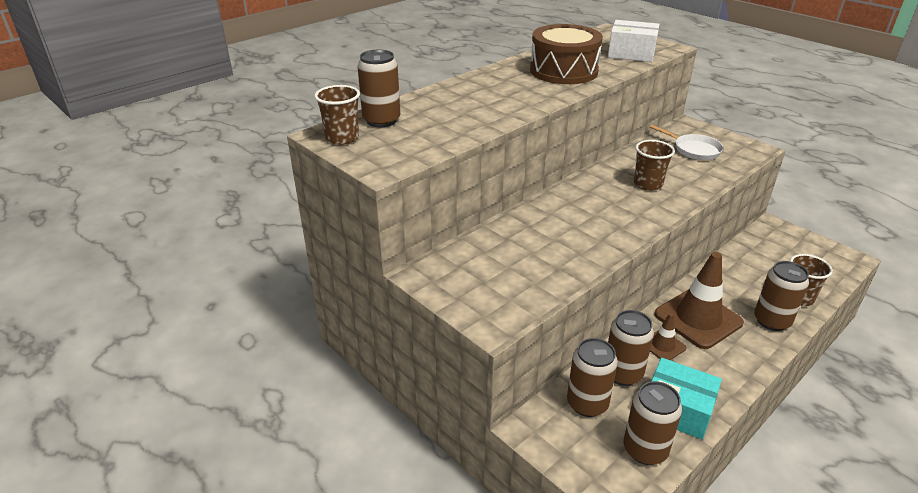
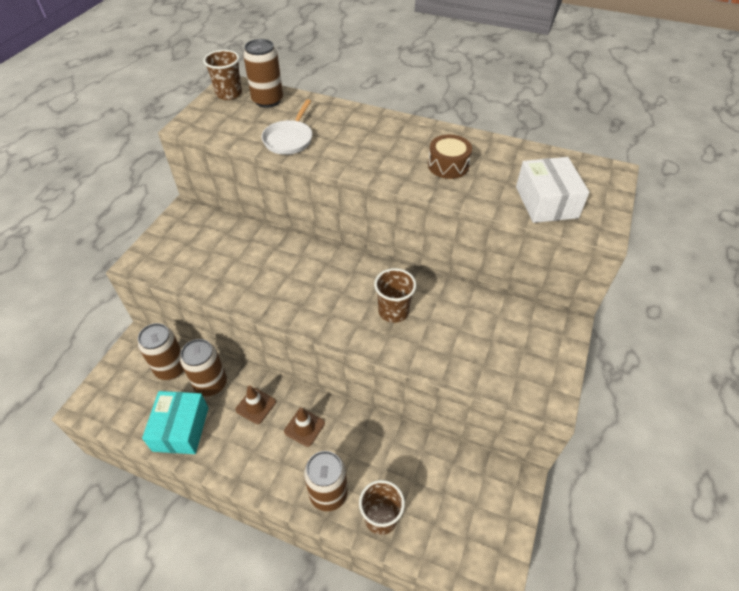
camera: 65 degrees right, 15 degrees up
brown drum [530,24,603,84] -> brown drum [428,135,472,179], size x0.55
brown can [624,381,682,465] -> none
white pan [650,125,723,160] -> white pan moved to [262,99,312,155]
brown traffic cone [654,252,744,349] -> brown traffic cone [284,408,325,447], size x0.49

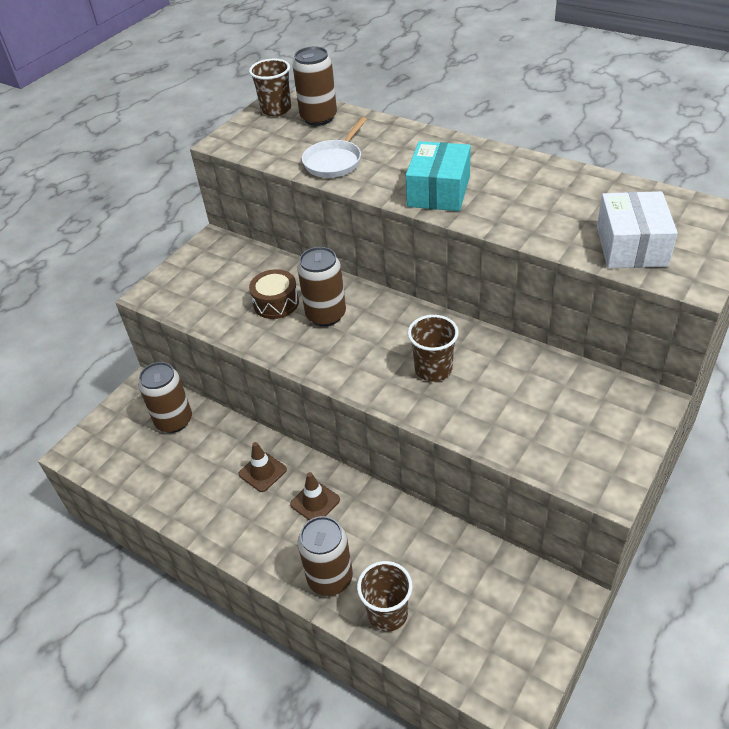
camera: 15 degrees right, 5 degrees down
turquoise box [142,391,208,454] -> turquoise box moved to [406,141,471,211]
brown can [180,339,227,396] -> brown can moved to [297,247,346,326]
brown drum [428,135,472,179] -> brown drum moved to [249,269,299,319]

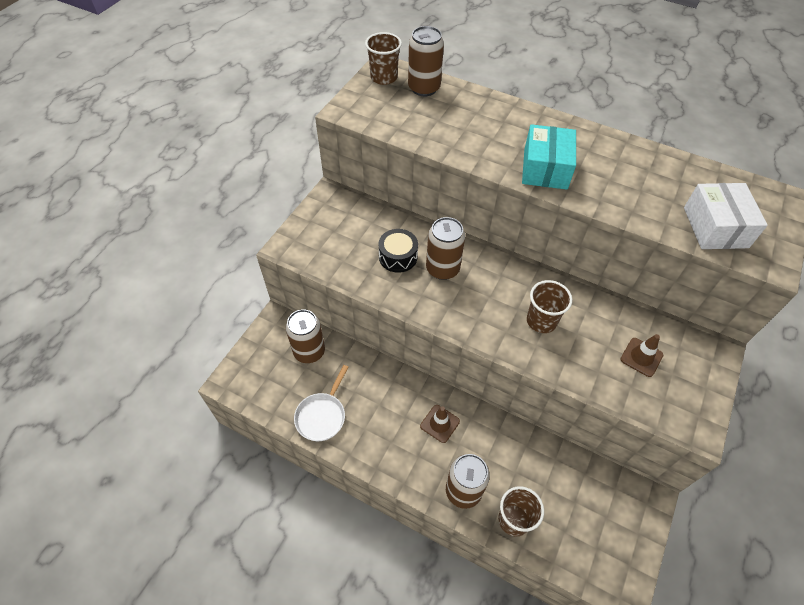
camera: 10 degrees left, 10 degrees up
brown traffic cone [238,442,287,492] -> brown traffic cone moved to [620,334,663,377]
brown drum [249,269,299,319] -> black drum [378,229,418,273]
white pan [302,117,367,178] -> white pan moved to [294,365,348,441]

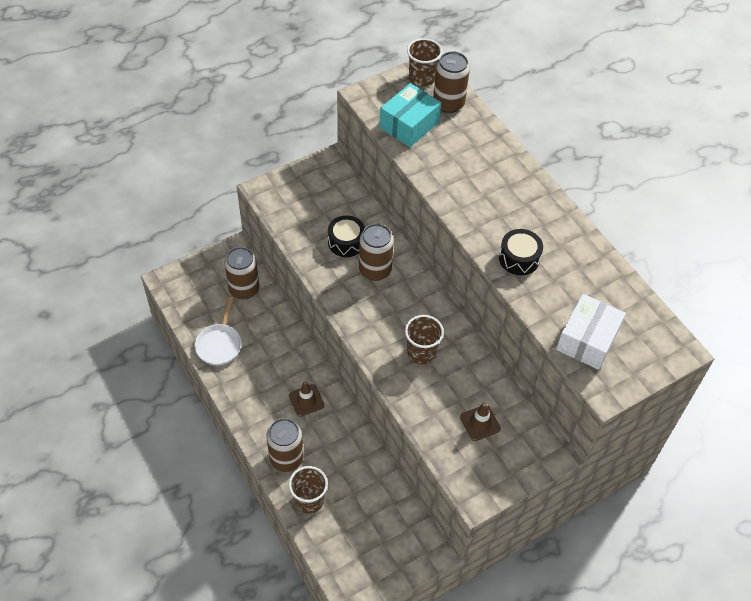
camera: 30 degrees right, 0 degrees up
white pan [294,365,348,441] -> white pan turned 45 degrees counterclockwise [195,297,242,365]
turquoise box [522,124,576,190] -> turquoise box moved to [379,83,441,147]
none -> black drum [499,229,543,275]

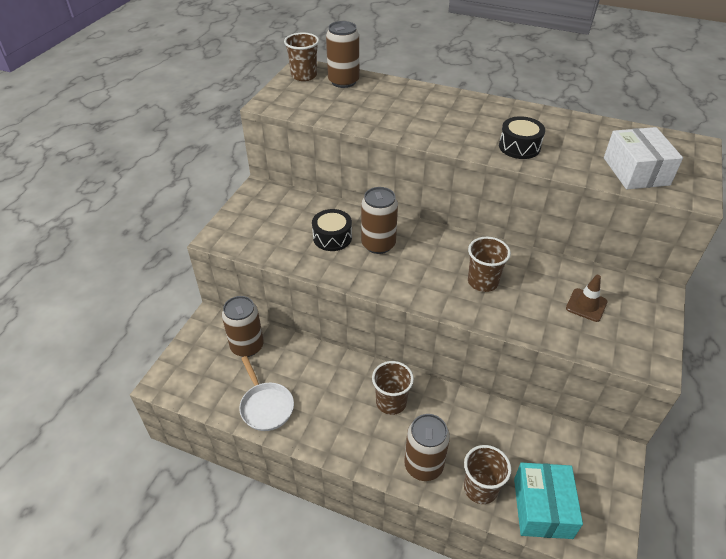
camera: 35 degrees left, 10 degrees down
brown traffic cone [289,381,325,417] -> brown cup [372,361,414,415]
turquoise box [379,83,441,147] -> turquoise box moved to [514,463,583,539]

